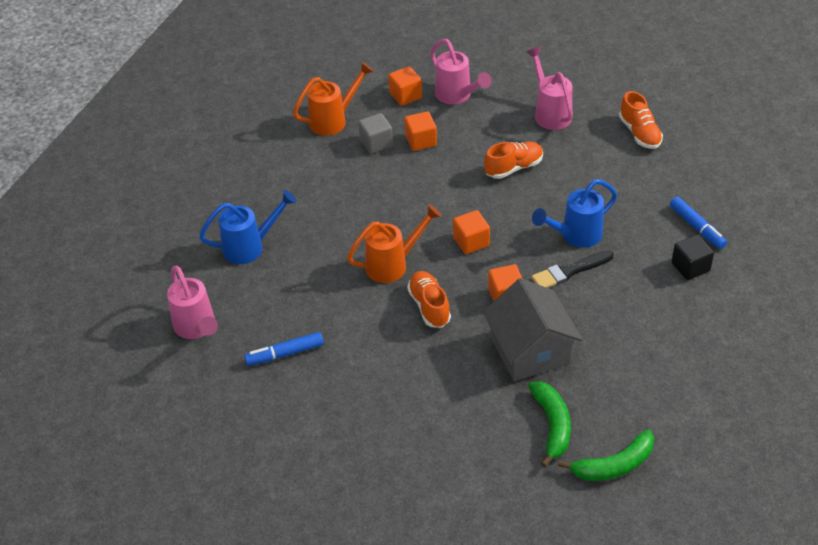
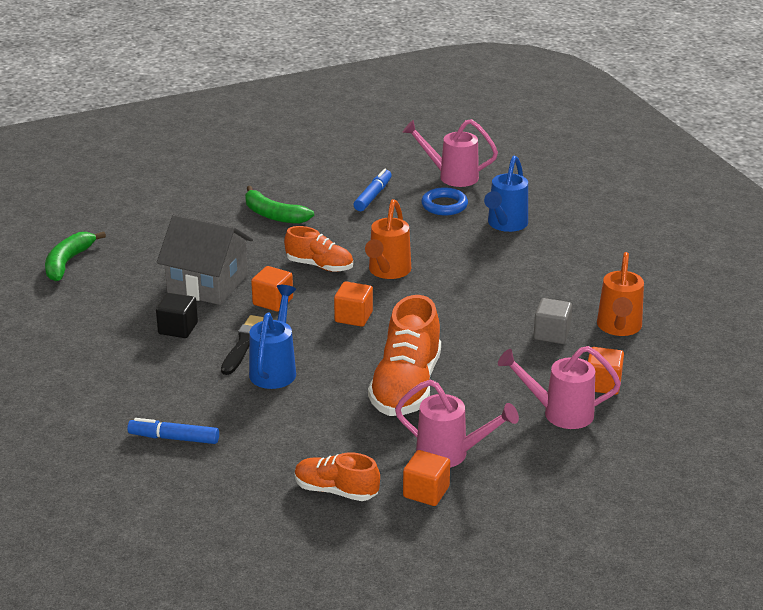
camera: 130 degrees right, 15 degrees down
orange cube [404,111,437,151] -> orange cube moved to [403,450,450,506]
orange shoe [484,142,543,179] -> orange shoe [368,295,441,416], size x1.71
green banana [528,382,571,467] -> green banana moved to [245,186,314,224]
black cube [671,235,714,280] -> black cube moved to [156,293,198,338]
none -> blue ring [421,187,468,216]

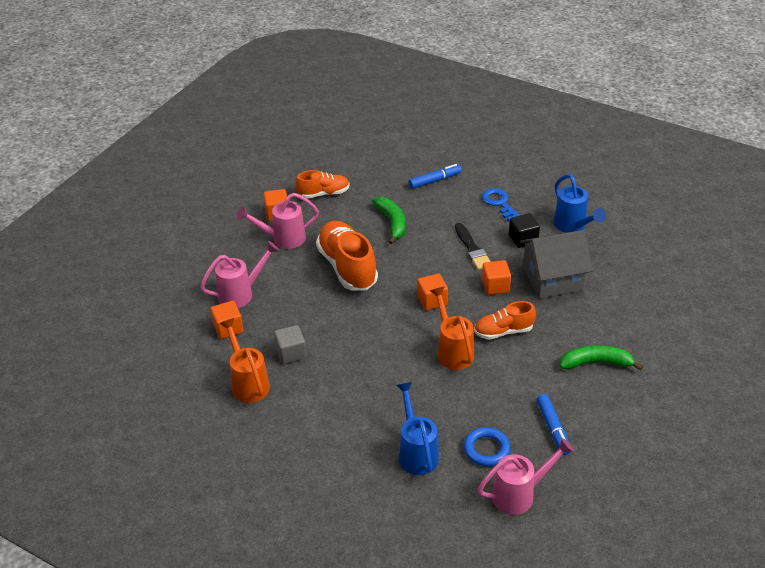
camera: 145 degrees right, 10 degrees up
green banana [45,232,106,281] -> green banana moved to [372,197,406,244]
blue watering can [249,285,296,389] -> blue watering can moved to [554,174,606,233]
none -> blue key [482,188,520,222]

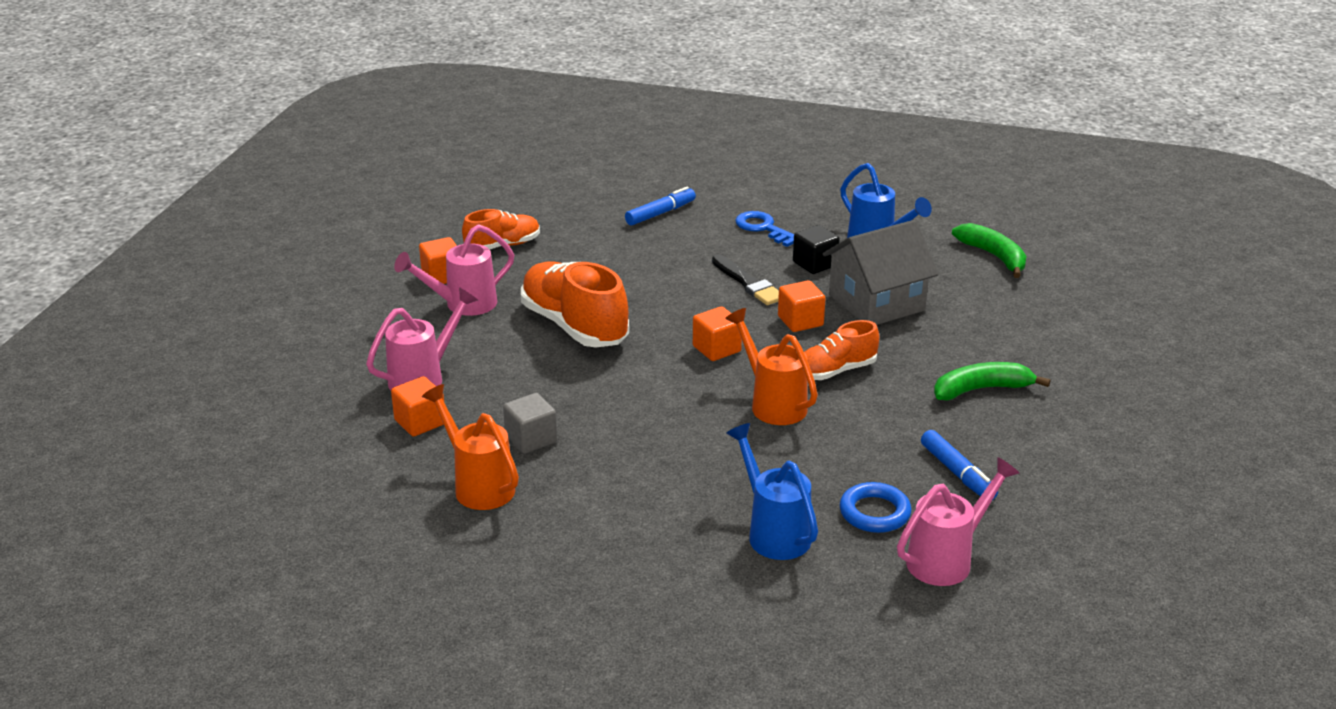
camera: 15 degrees left, 10 degrees down
green banana [372,197,406,244] -> green banana moved to [952,223,1027,278]

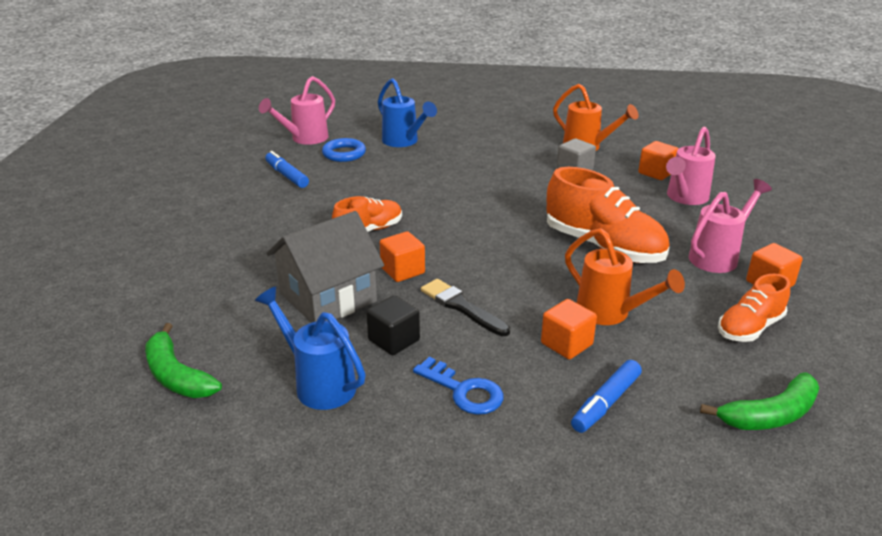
camera: 170 degrees right, 0 degrees up
orange cube [693,306,742,361] -> orange cube moved to [541,299,597,359]
orange watering can [725,308,818,425] -> orange watering can moved to [565,228,685,325]
green banana [934,362,1050,401] -> green banana moved to [700,372,819,430]

